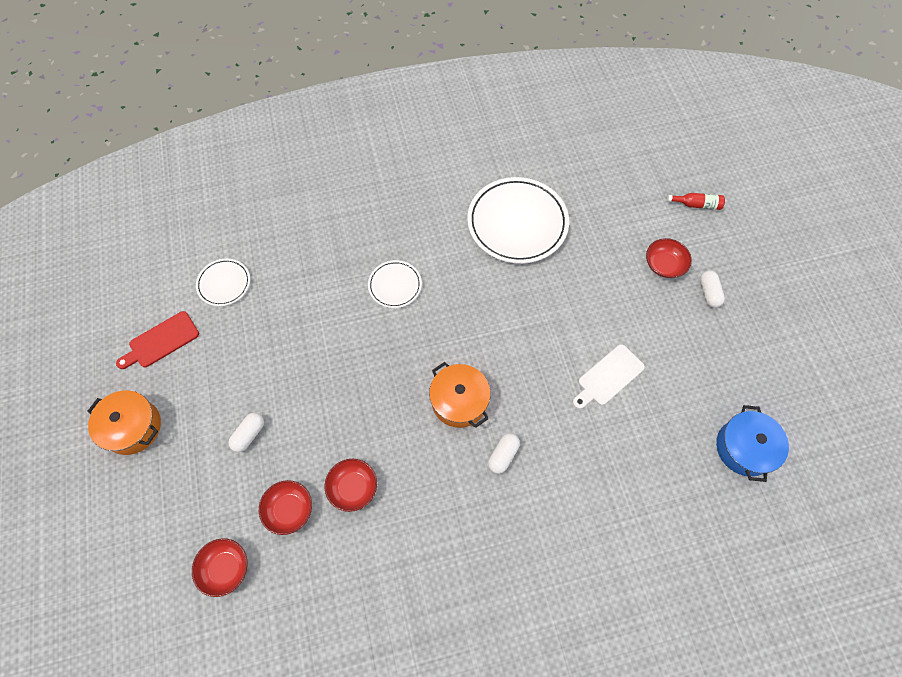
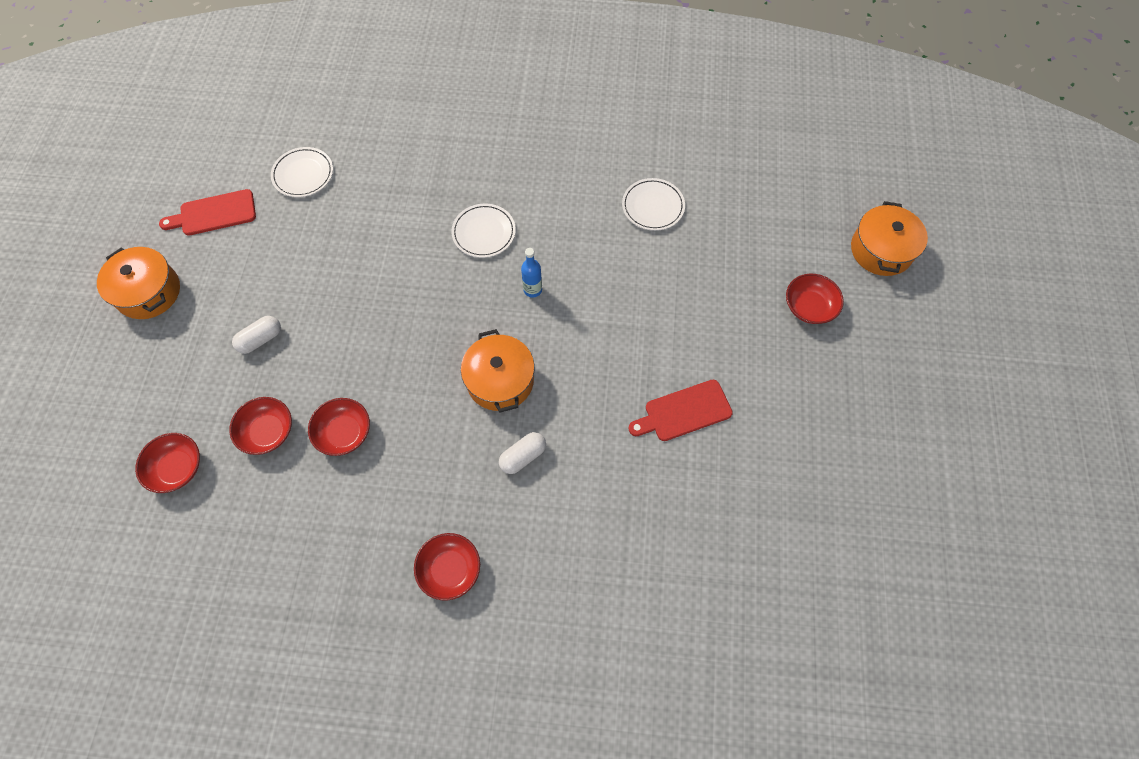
camera: 20 degrees right, 0 degrees up
white plate [467,177,569,264] -> white plate [622,178,685,231], size x0.51
white cutting board [573,344,645,409] -> red cutting board [628,380,733,441]
red bottle [667,193,725,210] -> orange pot [851,201,928,276]
white capsule [700,271,725,308] -> none
blue pot [716,405,789,482] -> none
none -> red bowl [414,533,480,601]
none -> blue bottle [521,248,542,298]

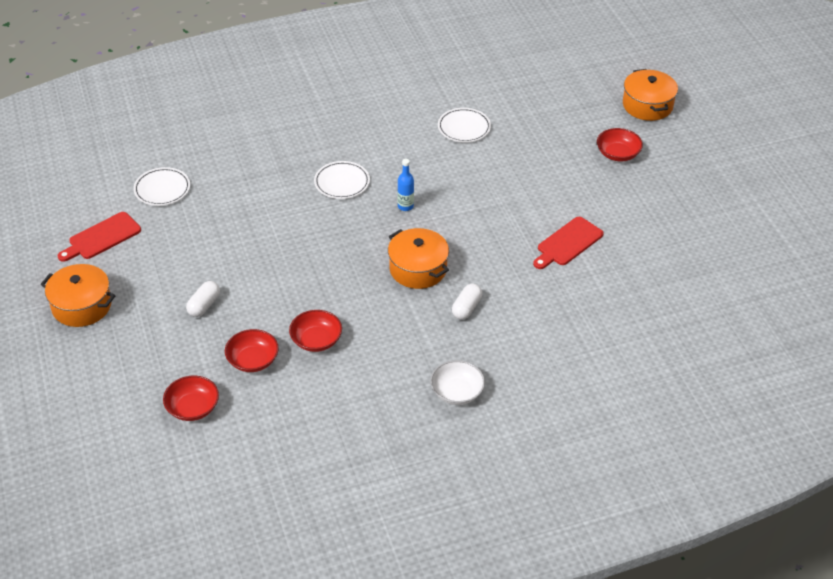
camera: 25 degrees left, 20 degrees down
red bowl [414,533,480,601] -> white bowl [430,360,485,405]

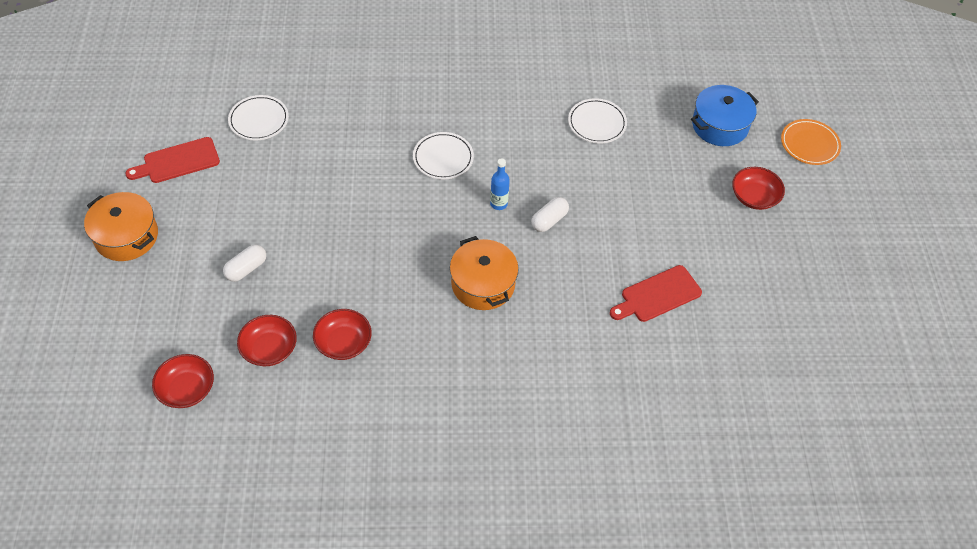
camera: 15 degrees right, 10 degrees up
white bowl [430,360,485,405] -> none
white capsule [452,284,482,320] -> white capsule moved to [531,197,569,232]
orange pot [623,69,678,121] -> orange plate [781,119,841,165]
none -> blue pot [691,85,759,146]

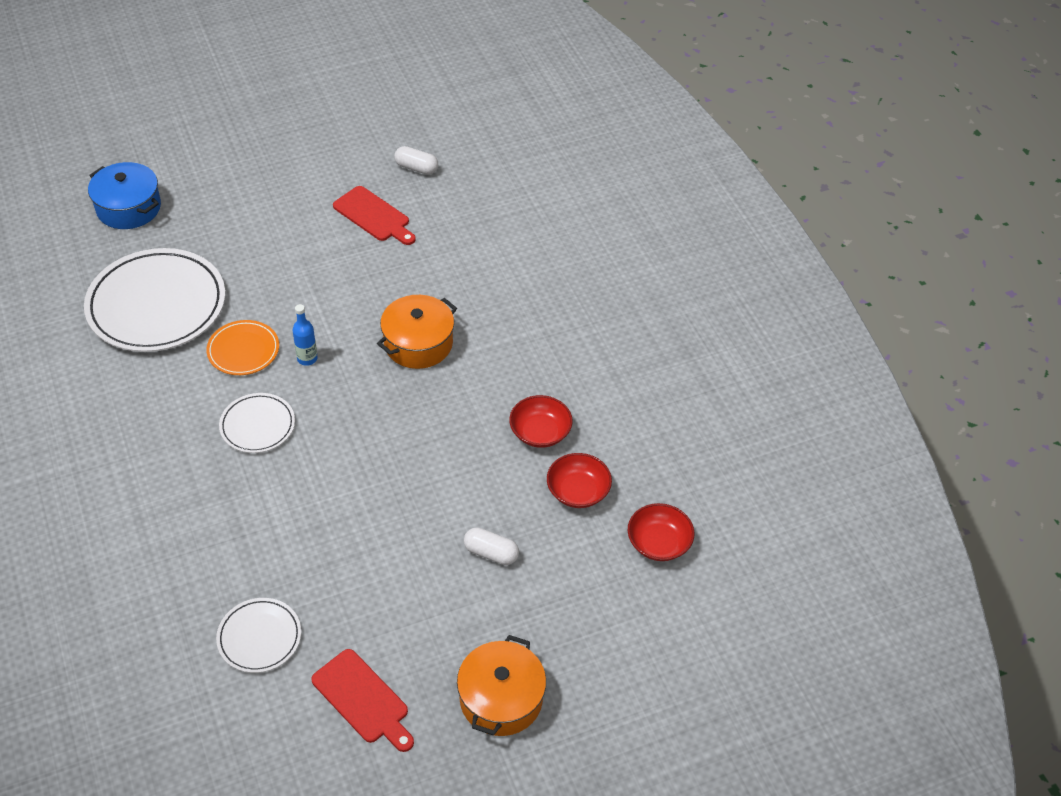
camera: 110 degrees left, 5 degrees down
white capsule [531,197,569,232] -> white capsule moved to [394,146,438,175]
white plate [568,98,627,143] -> white plate [84,248,225,352], size x1.97
red bowl [732,167,785,210] -> none
orange plate [781,119,841,165] -> orange plate moved to [206,320,279,375]

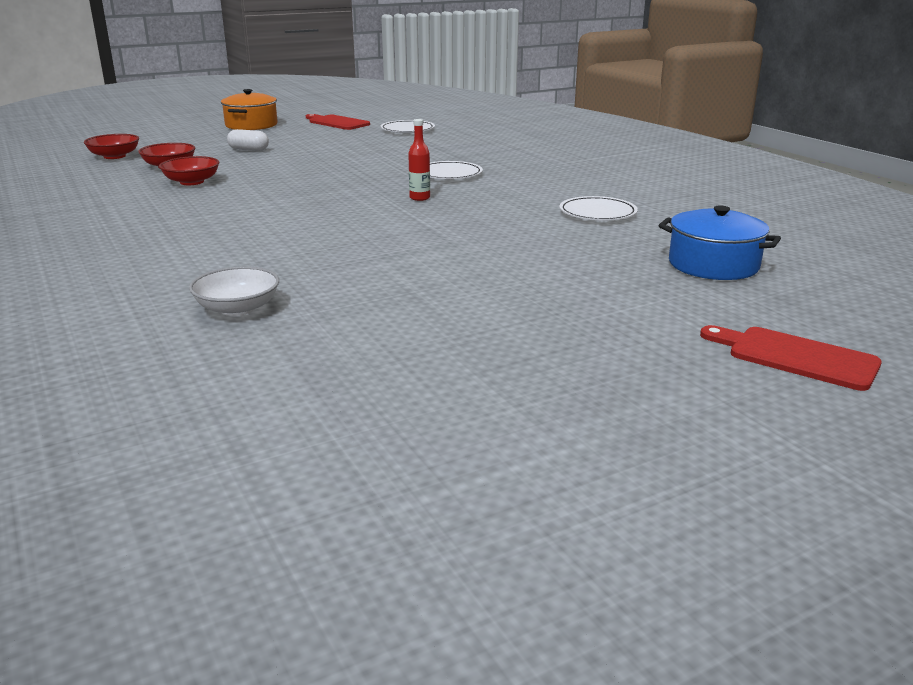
camera: 175 degrees right, 25 degrees down
white plate [84,248,225,352] -> white plate [559,196,638,220], size x0.51
orange plate [206,320,279,375] -> none
blue bottle [293,304,318,366] -> red bottle [408,119,430,201]
red cutting board [333,186,416,245] -> red cutting board moved to [700,325,882,391]
orange pot [377,295,457,369] -> none
white capsule [394,146,438,175] -> none
none -> white bowl [189,266,279,316]

